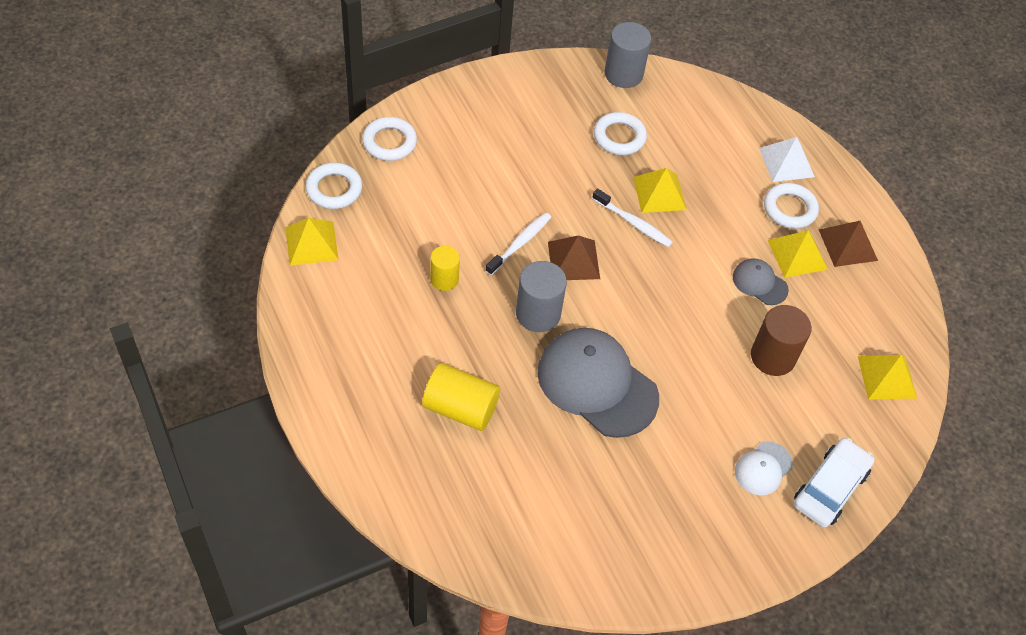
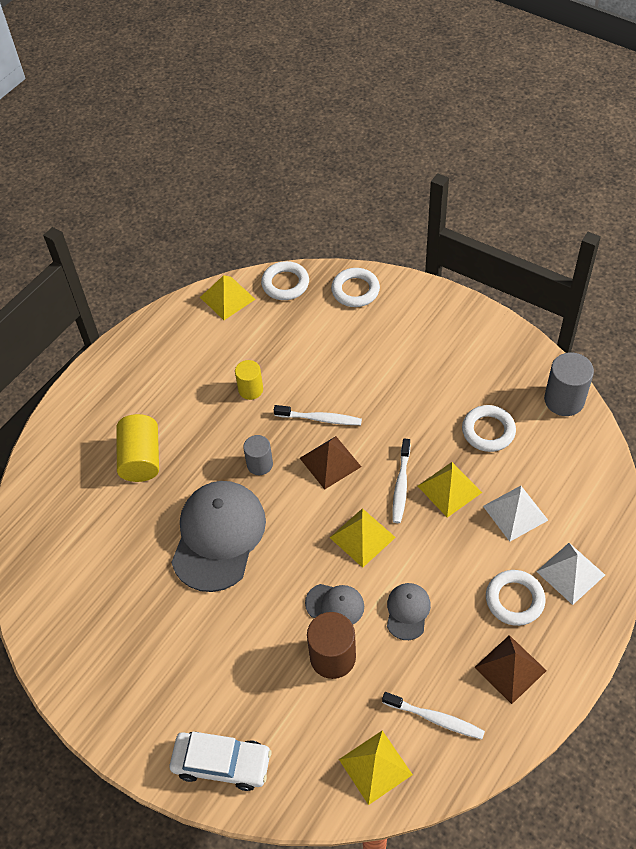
camera: 70 degrees right, 0 degrees up
grey cylinder [516,261,567,332] -> grey cylinder [243,435,273,475], size x0.64
white cap [735,441,793,495] -> none
yellow pyramid [768,230,828,278] -> yellow pyramid moved to [330,508,396,568]
none -> grey cap [305,584,364,624]
none -> white toothbrush [382,692,485,740]
none -> white pyramid [483,486,548,542]

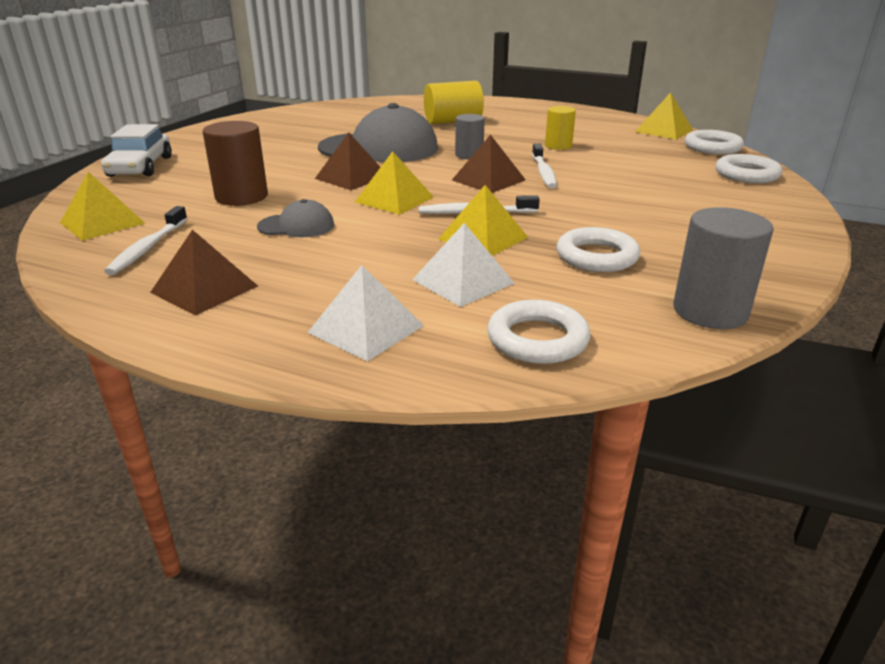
camera: 75 degrees right, 25 degrees down
grey cap [305,584,364,624] -> none
white ring [486,570,546,626] -> white ring moved to [487,300,591,364]
none -> brown pyramid [315,132,380,190]

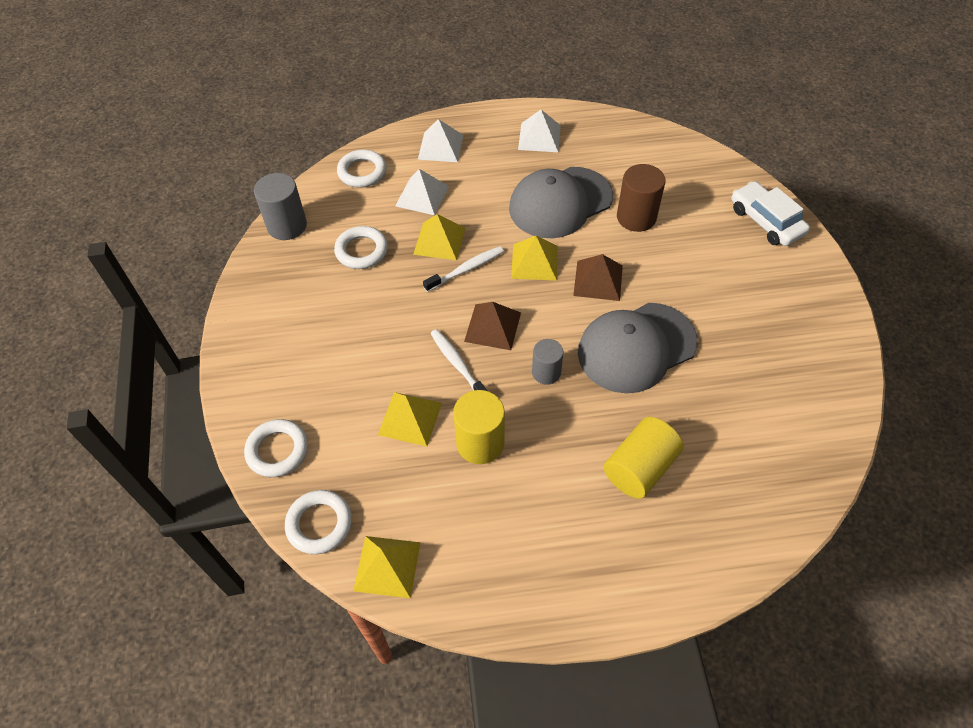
camera: 150 degrees right, 25 degrees up
yellow pyramid [60,172,145,241] -> yellow pyramid moved to [378,392,442,446]
white toothbrush [104,206,187,275] -> none
brown pyramid [150,230,258,316] -> white pyramid [518,110,561,152]
grey cap [257,199,334,237] -> grey cap [509,167,613,238], size x2.09
yellow cylinder [545,106,576,150] -> yellow cylinder [453,390,505,464], size x1.56

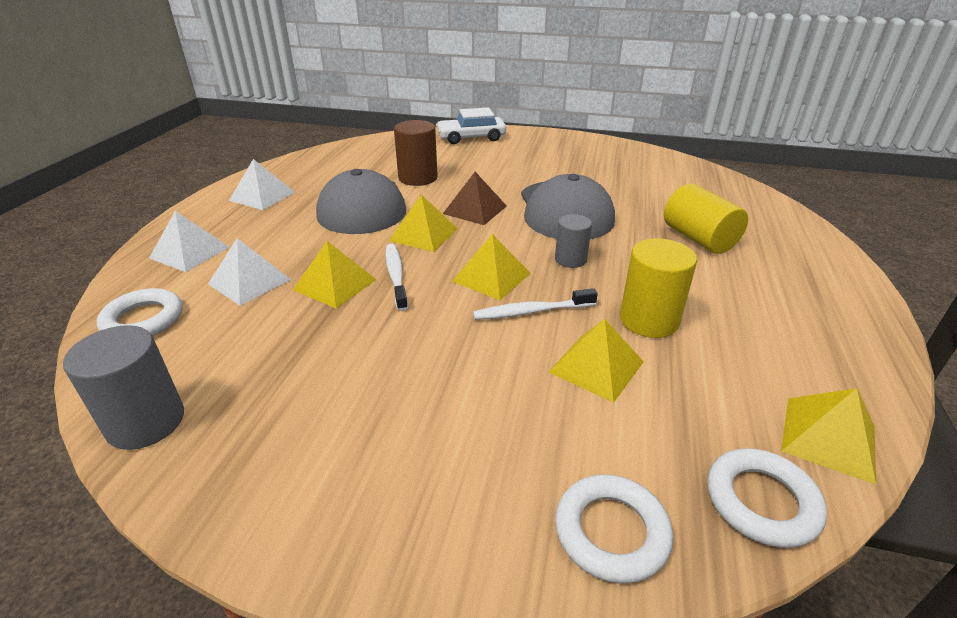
camera: 70 degrees left, 20 degrees down
white ring [334,226,388,269] -> none
brown pyramid [464,302,521,350] -> yellow pyramid [452,234,531,300]

